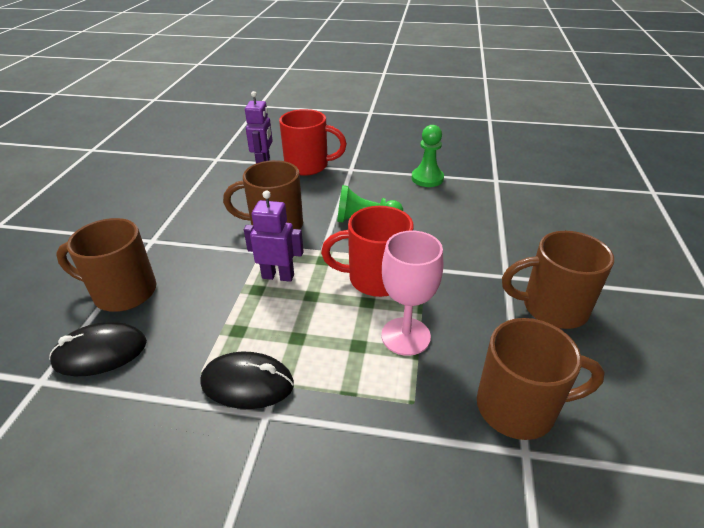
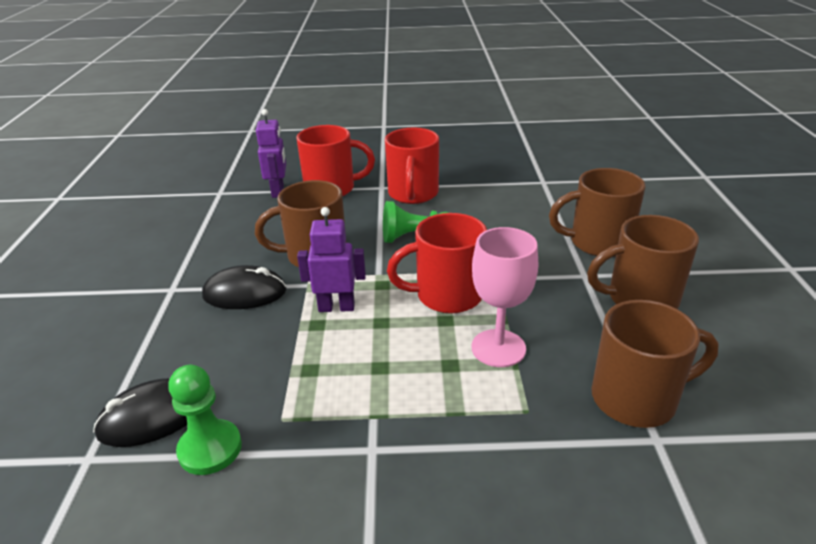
camera: 10 degrees left, 5 degrees down
brown mug [56,218,157,312] -> brown mug moved to [549,168,645,257]
black mouse [200,351,294,409] -> black mouse moved to [202,265,286,309]
green pawn [411,125,444,187] -> green pawn moved to [168,365,242,475]
none -> red mug [385,128,439,204]

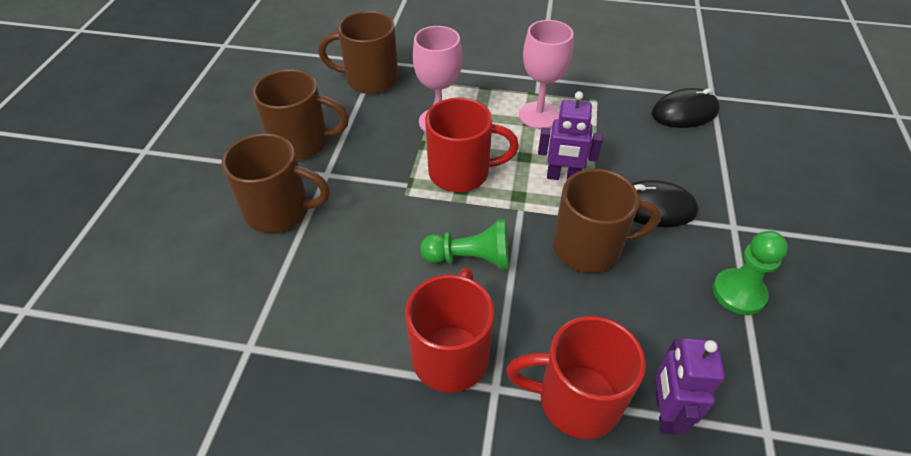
camera: 170 degrees left, 15 degrees up
green pawn [168,365,242,475] -> green pawn moved to [713,231,788,315]
none -> pink goblet [519,20,574,129]

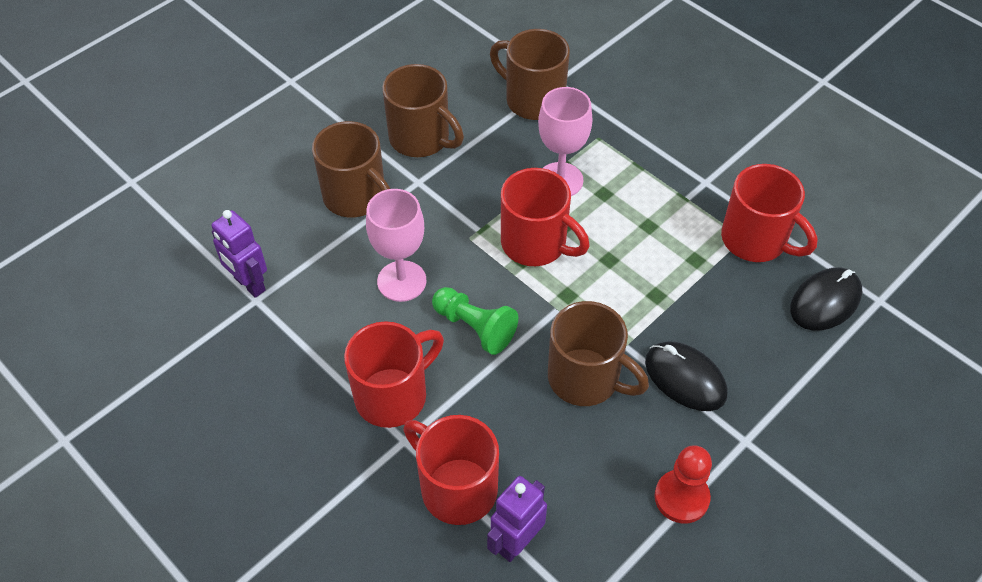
camera: 35 degrees right, 5 degrees up
pink goblet [519,20,574,129] -> pink goblet moved to [366,189,426,302]
purple robot [538,91,603,180] -> purple robot moved to [211,210,267,298]
black mouse [651,88,720,128] -> black mouse turned 60 degrees counterclockwise [790,267,862,331]
green pawn [713,231,788,315] -> red pawn [654,445,712,524]
none -> red mug [721,164,818,262]

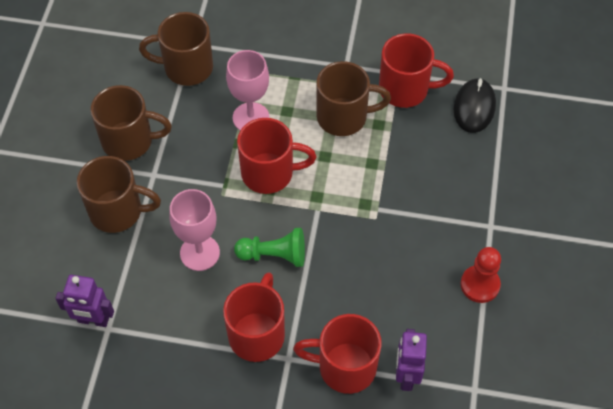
camera: 35 degrees left, 5 degrees up
brown mug [548,301,649,406] -> brown mug moved to [316,61,391,136]
black mouse [645,341,728,411] -> none

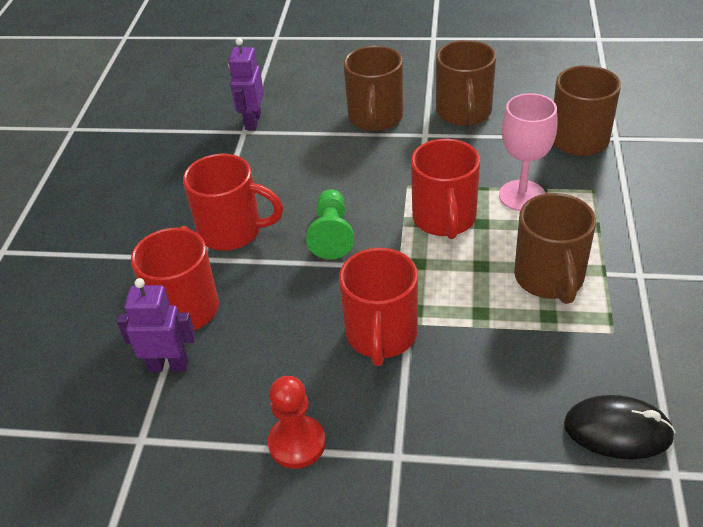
camera: 90 degrees right, 15 degrees down
pink goblet [169,189,220,271] -> none
red mug [379,33,454,108] -> red mug moved to [339,248,418,366]

